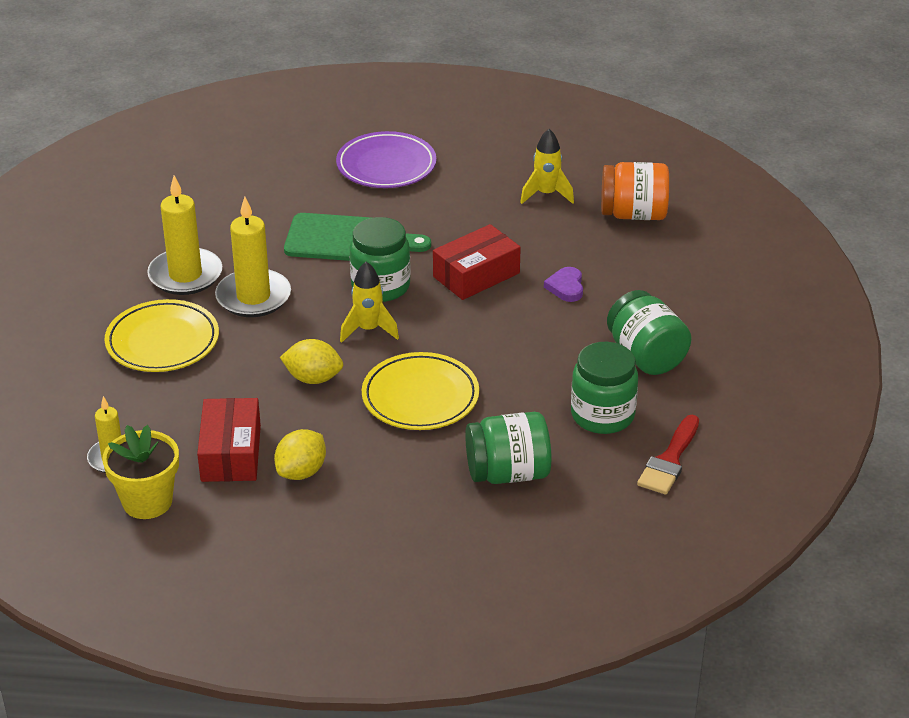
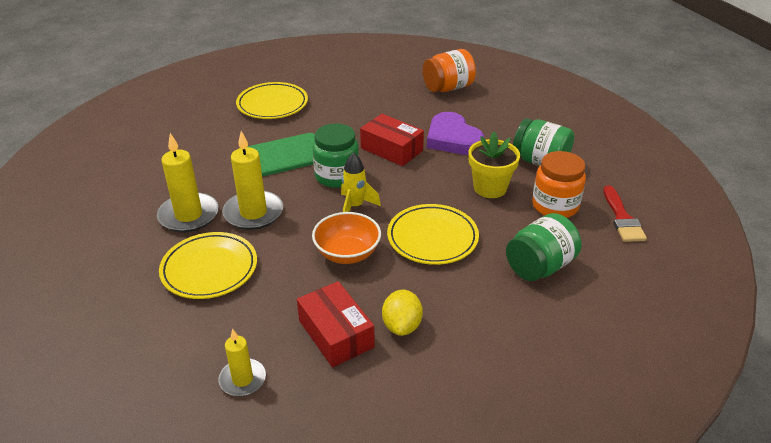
camera: 30 degrees left, 0 degrees up
yellow flower pot [102,425,179,519] -> yellow flower pot moved to [468,132,520,198]
yellow lemon [280,339,343,384] -> orange bowl [312,212,381,264]
purple plate [336,131,436,188] -> yellow plate [236,82,308,119]
red box [433,224,521,300] -> red box turned 75 degrees counterclockwise [360,114,424,166]
yellow rocket [520,129,574,204] -> none
purple heart [544,267,583,302] -> purple heart [427,112,484,155], size x1.99
green jar [571,342,638,434] -> orange jar [532,151,586,218]

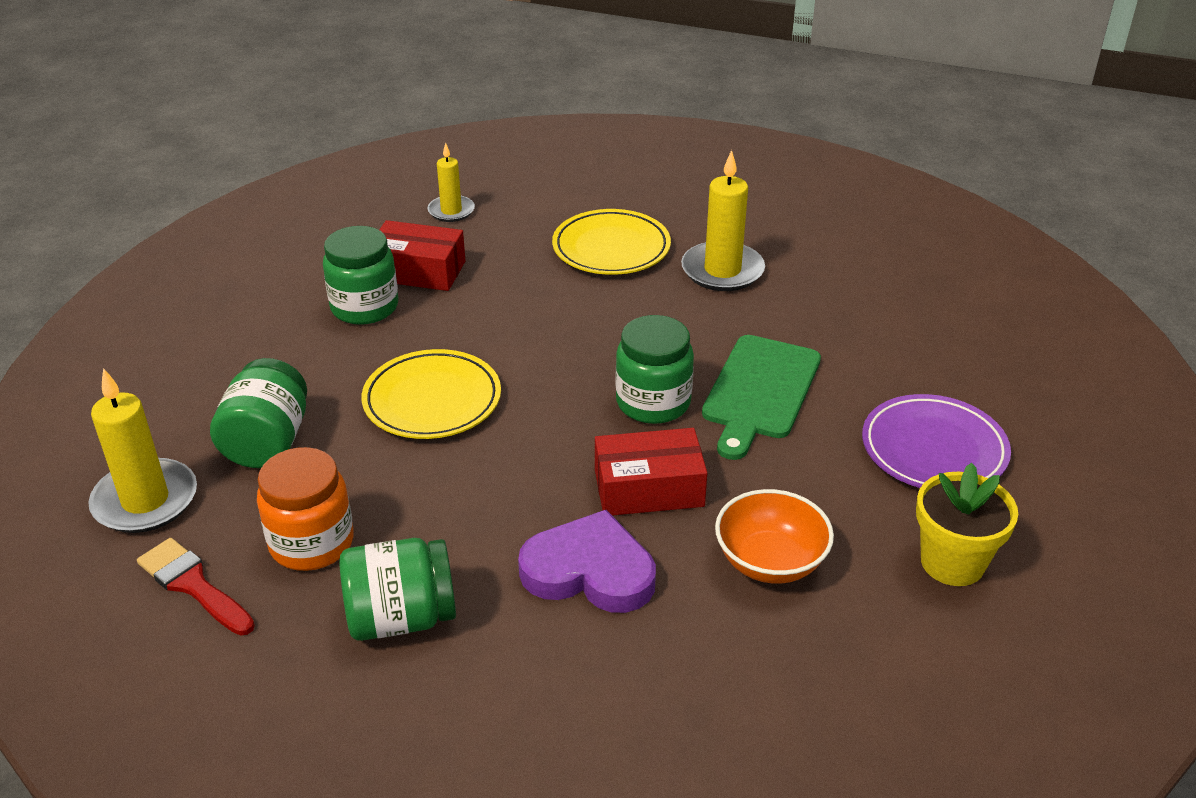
camera: 135 degrees right, 0 degrees up
yellow candle [222,131,283,230] -> yellow candle moved to [88,368,197,533]
yellow plate [236,82,308,119] -> purple plate [862,394,1011,488]
orange bowl [312,212,381,264] -> orange bowl moved to [715,489,834,584]
yellow rocket [341,152,381,212] -> none
yellow lemon [382,290,423,336] -> green jar [323,226,398,325]
orange jar [423,49,476,92] -> none
yellow flower pot [468,132,520,198] -> yellow flower pot moved to [916,463,1018,586]

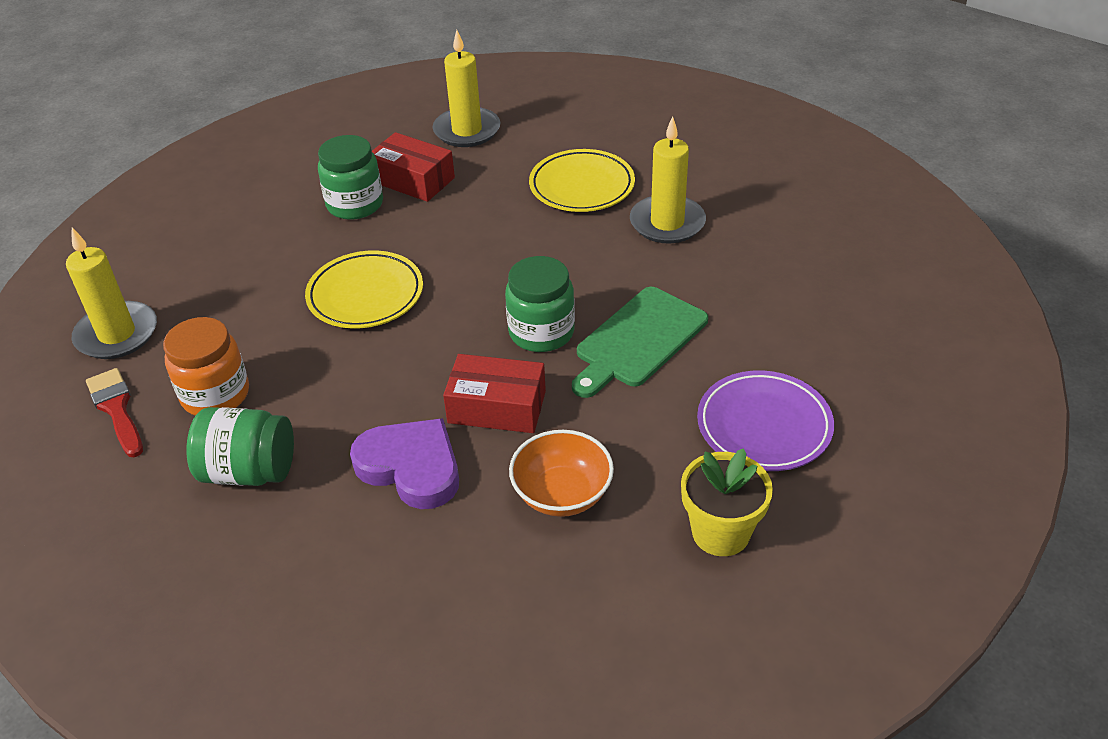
camera: 20 degrees right, 5 degrees up
green jar [210,358,307,468] -> none
yellow candle [427,143,475,222] -> yellow candle [433,30,500,147], size x1.65

